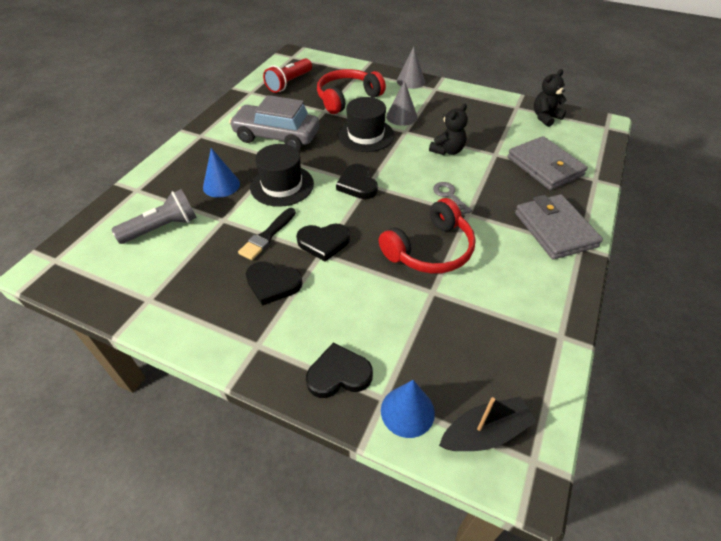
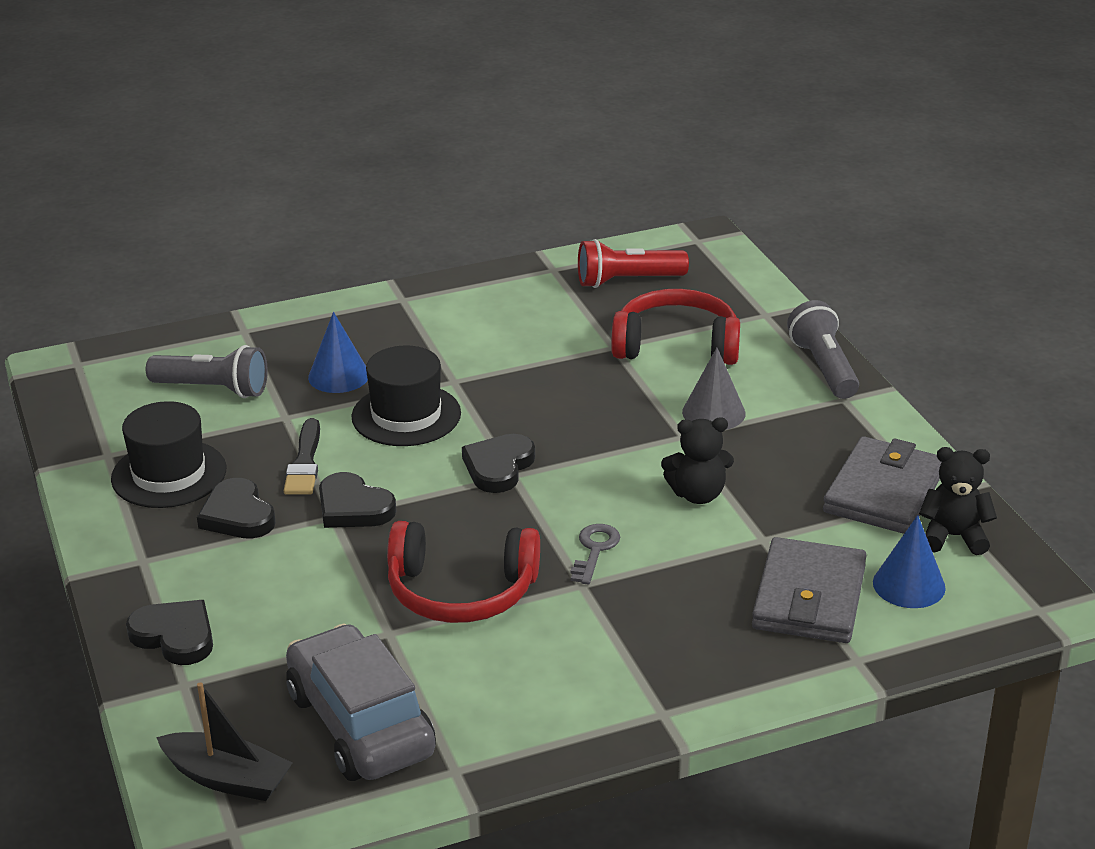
camera: 45 degrees right, 15 degrees down
grey car [229,95,319,150] -> grey car moved to [286,623,436,781]
black brush [238,208,296,260] -> black brush turned 75 degrees counterclockwise [284,418,320,495]
black hat [338,97,394,152] -> black hat moved to [111,401,226,508]
blue cone [381,380,435,438] -> blue cone moved to [873,515,946,608]
grey cone [397,47,425,89] -> grey flashlight [787,300,859,399]
grey wallet [515,194,603,259] -> grey wallet moved to [823,436,941,534]

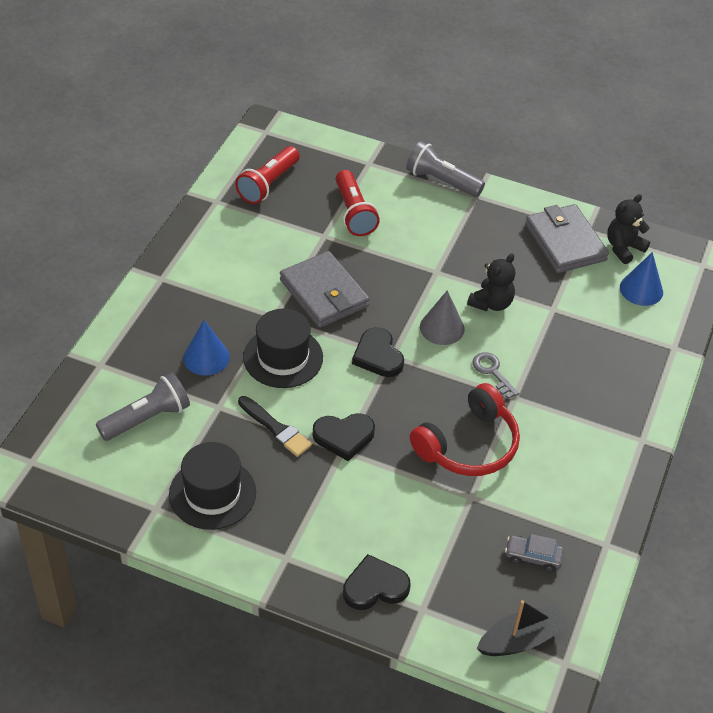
camera: 50 degrees left, 15 degrees up
black heart [197,478,276,539] -> none
grey car [286,623,436,781] -> grey car [505,534,565,572], size x0.44
red headphones [611,289,740,365] -> red flashlight [336,170,380,236]
grey cone [682,348,746,430] -> grey cone moved to [420,290,465,345]
grey wallet [752,537,867,643] -> grey wallet moved to [280,251,369,328]

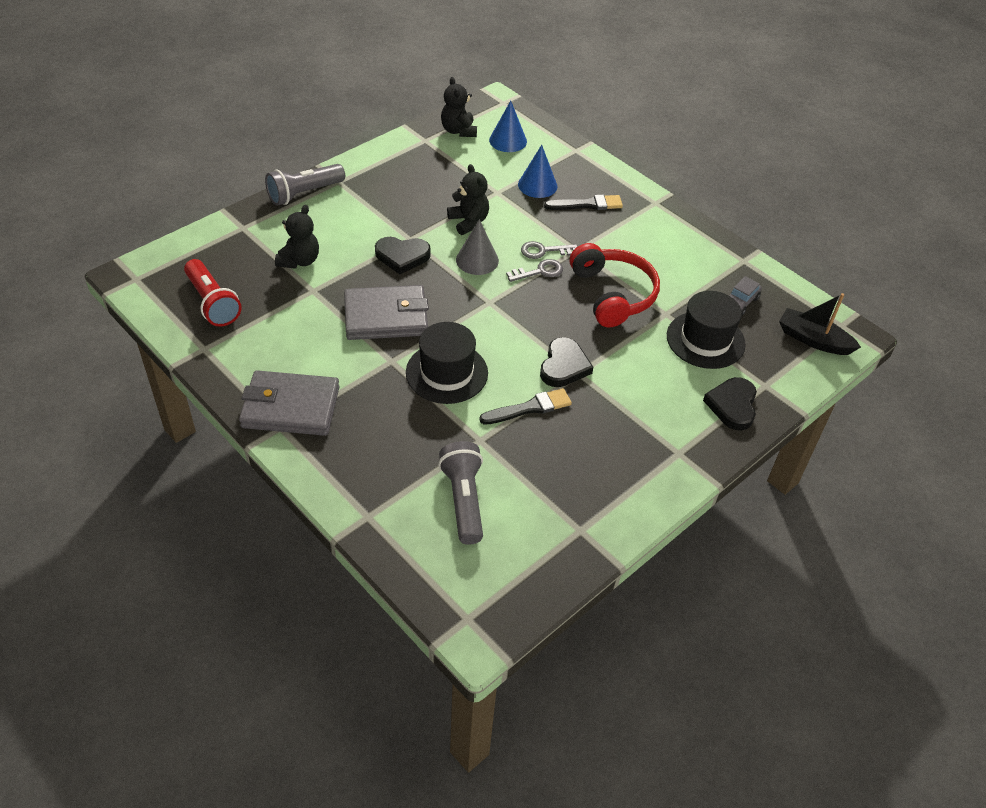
camera: 65 degrees left, 0 degrees up
black hat [169,442,256,530] -> black hat moved to [667,291,746,369]
blue cone [183,320,230,375] -> blue cone moved to [518,145,557,198]
red flashlight [336,170,380,236] -> black teddy bear [275,205,319,269]
black heart [352,327,404,377] -> black heart moved to [375,237,431,274]
black boat [477,600,569,656] -> black boat turned 60 degrees counterclockwise [779,293,861,355]
grey wallet [525,204,609,273] -> grey wallet moved to [239,370,339,436]
none -> grey key [506,259,563,282]
none -> black brush [544,195,623,210]

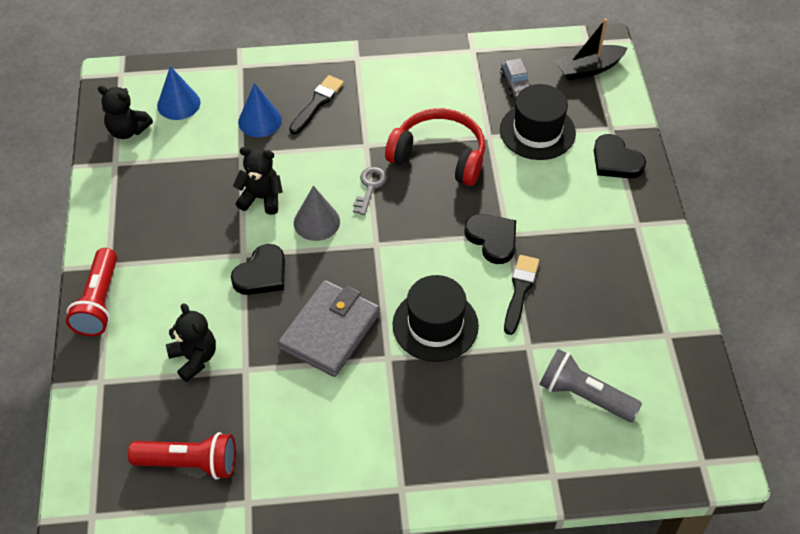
camera: 50 degrees left, 5 degrees up
grey wallet [239,370,339,436] -> none
grey flashlight [265,164,345,206] -> red flashlight [66,248,117,336]
grey key [521,241,578,259] -> none

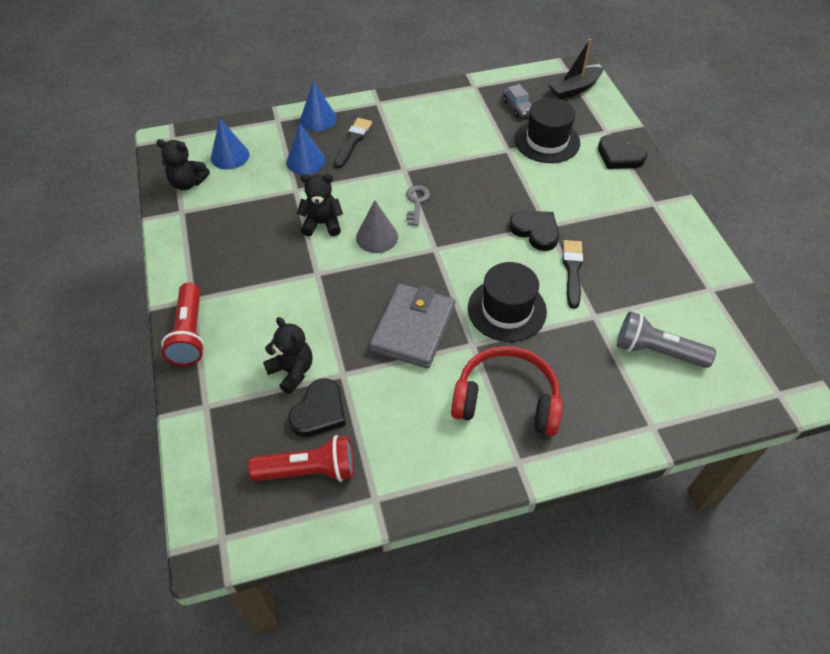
camera: 10 degrees left, 0 degrees up
black heart [231,244,285,295] -> black heart moved to [288,378,346,437]
red headphones [385,108,485,186] -> red headphones moved to [451,346,563,436]
none -> blue cone [300,81,337,131]

